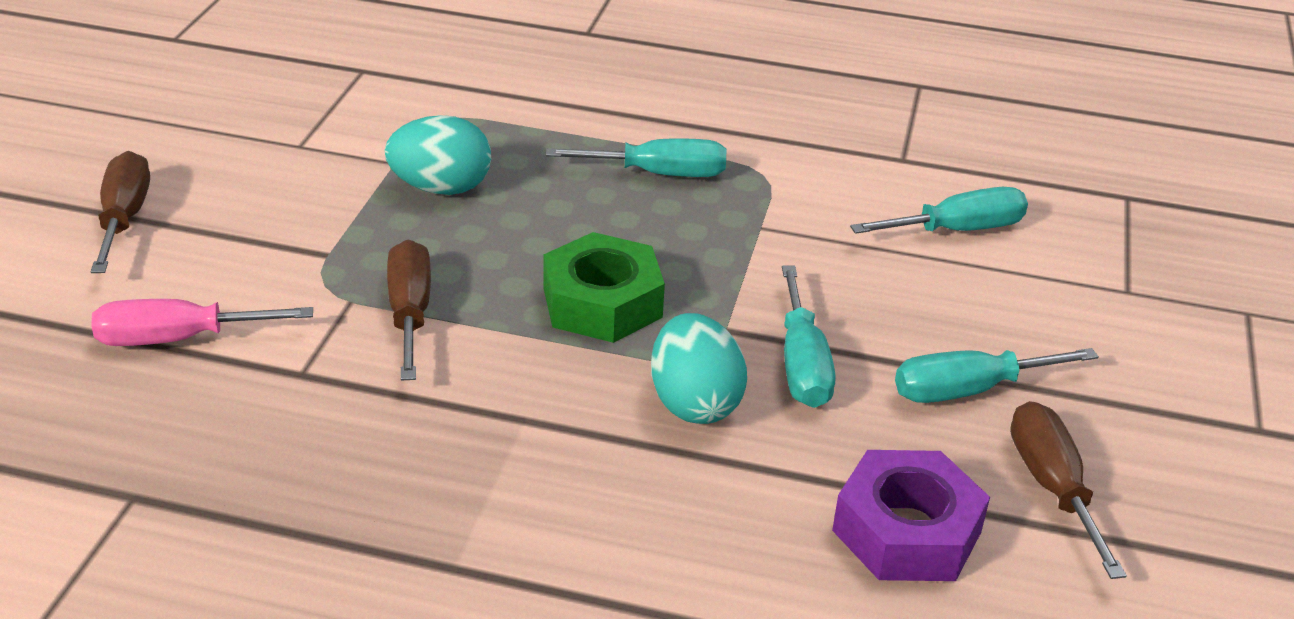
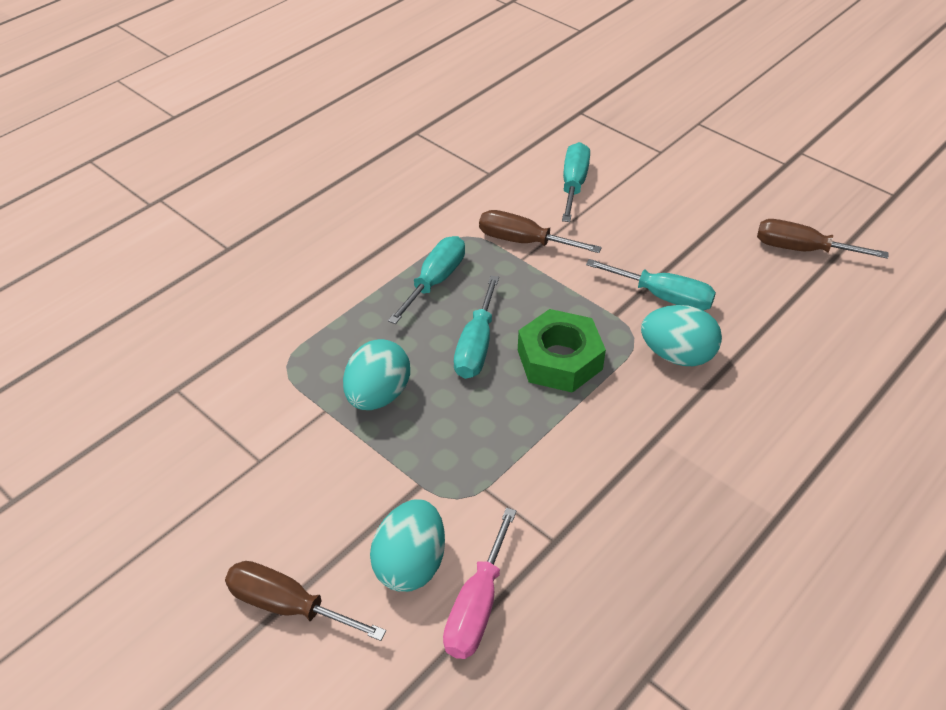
camera: 60 degrees left, 10 degrees up
brown screwdriver [387,240,431,380] -> brown screwdriver moved to [479,210,602,253]
purple nut [832,450,990,581] -> none
turquoise screwdriver [895,348,1099,403] -> turquoise screwdriver moved to [454,276,499,379]
none -> turquoise egg [370,500,445,592]

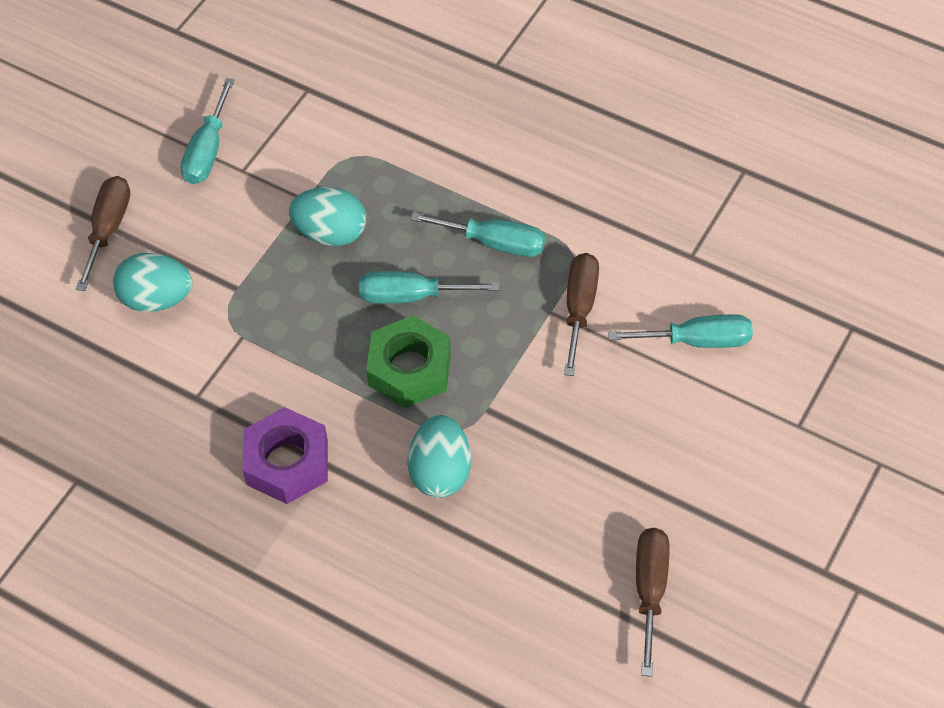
camera: 80 degrees right, 10 degrees up
pink screwdriver [443,508,517,659] -> none
turquoise screwdriver [586,259,716,311] -> turquoise screwdriver moved to [181,78,234,184]
none -> purple nut [242,407,328,504]

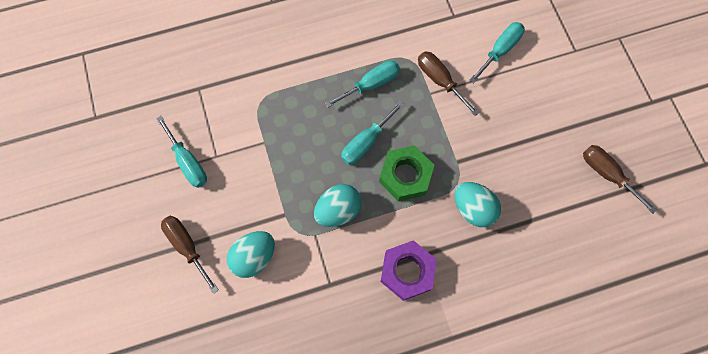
camera: 50 degrees left, 15 degrees up
turquoise egg [289,187,366,246] -> turquoise egg moved to [314,184,362,227]

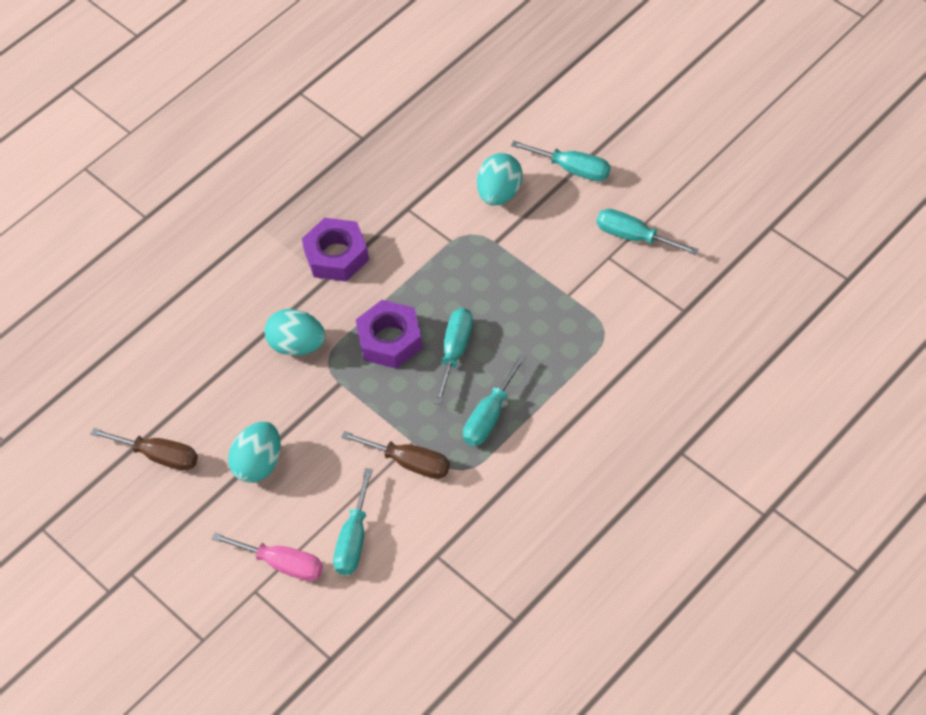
camera: 155 degrees right, 15 degrees down
brown screwdriver [161,216,219,294] -> turquoise screwdriver [511,141,610,181]
turquoise egg [314,184,362,227] -> turquoise egg moved to [228,422,281,483]
green nut [379,146,434,202] -> purple nut [356,300,423,369]
none -> pink screwdriver [212,533,323,581]

